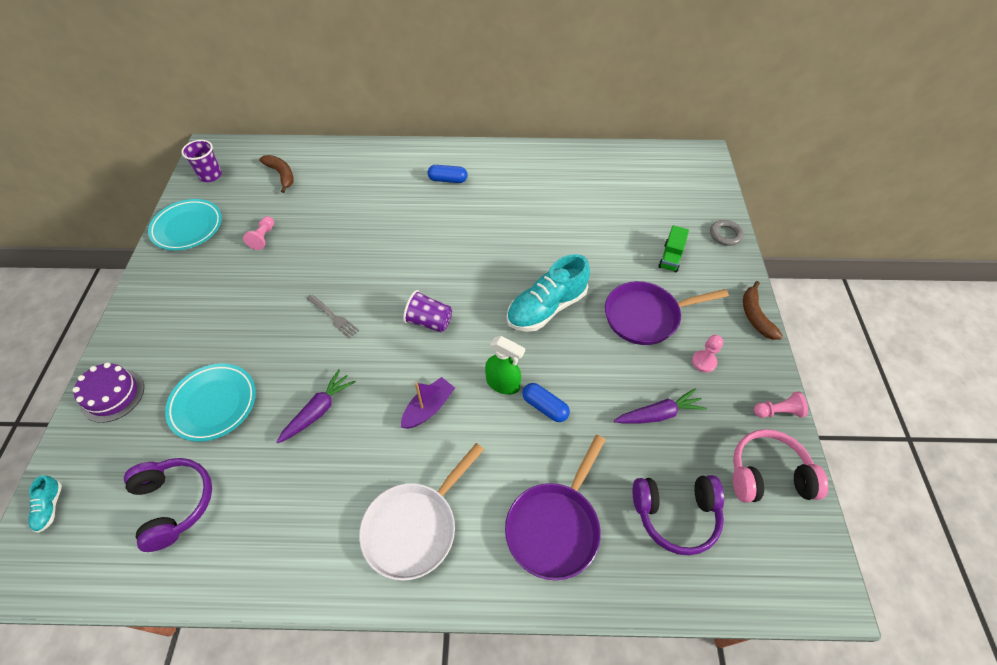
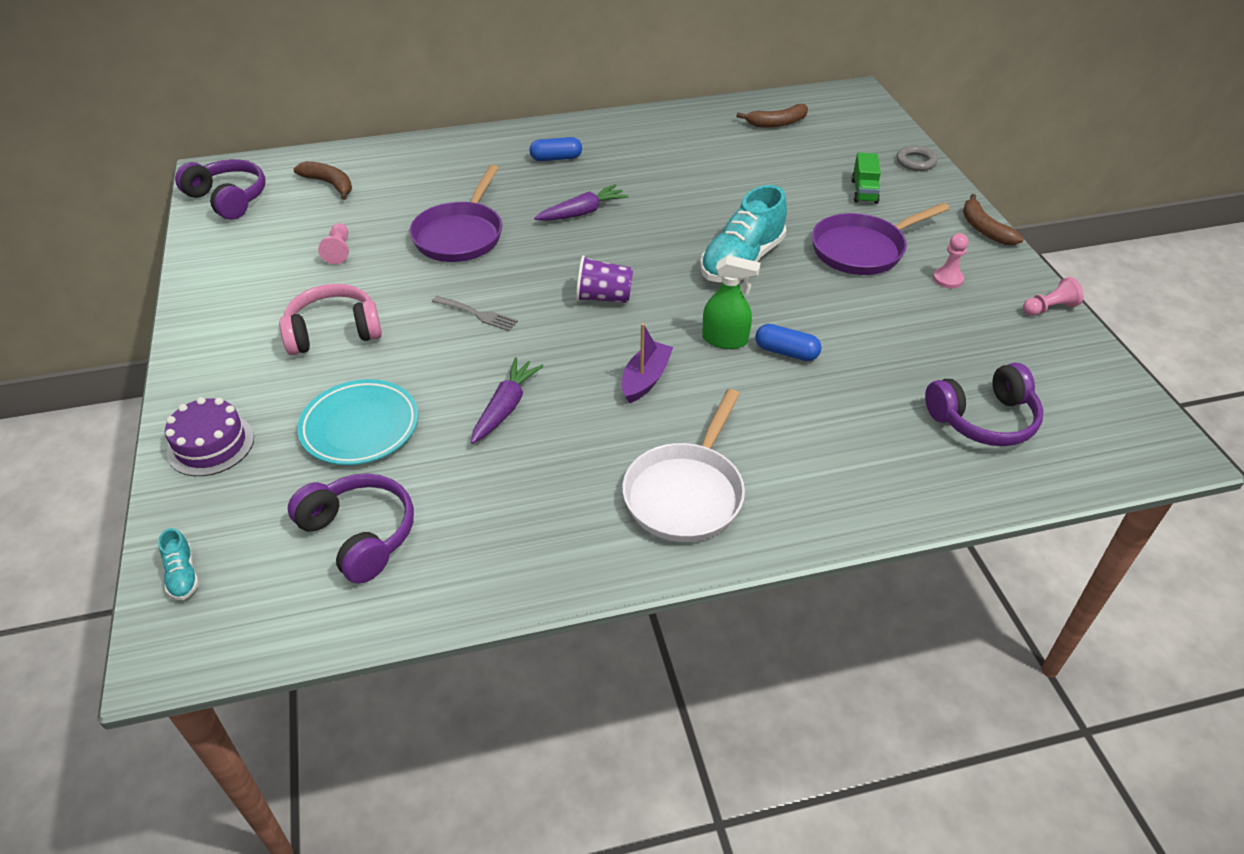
camera: 15 degrees left, 10 degrees down
turquoise plate [148,199,222,251] -> none
purple cup [181,140,222,182] -> purple headphones [175,159,266,220]
purple pan [505,435,605,580] -> purple pan moved to [410,165,502,262]
purple carrot [614,388,707,424] -> purple carrot moved to [534,184,629,221]
pink headphones [733,429,828,503] -> pink headphones moved to [279,284,382,355]
none -> brown banana [736,104,808,127]

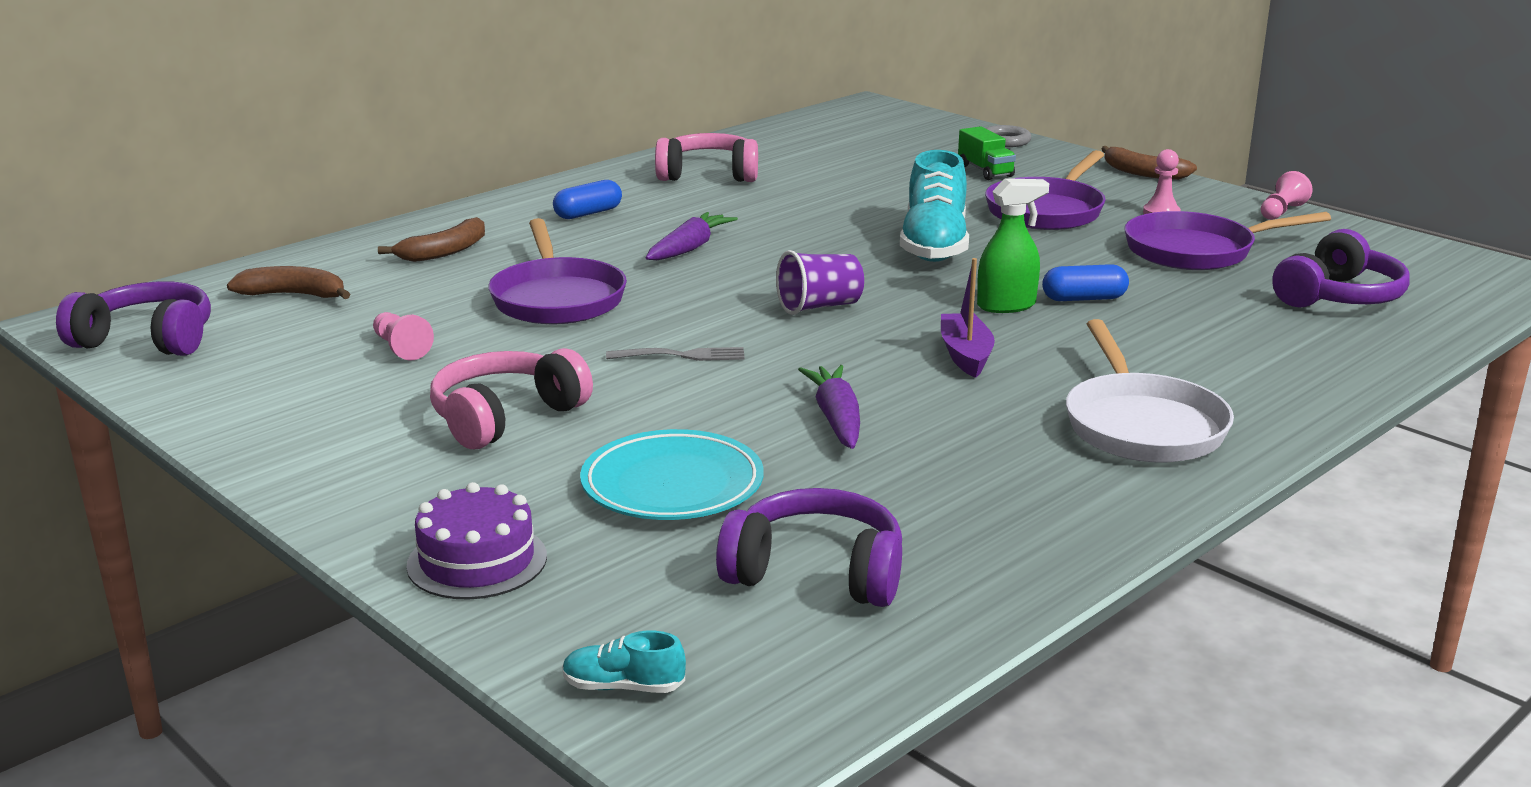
camera: 30 degrees left, 20 degrees down
turquoise shoe [158,528,199,600] -> turquoise shoe turned 150 degrees clockwise [562,631,686,693]
brown banana [736,104,808,127] -> brown banana moved to [378,217,485,262]
none -> pink headphones [655,133,758,182]
none -> purple pan [1124,211,1331,270]

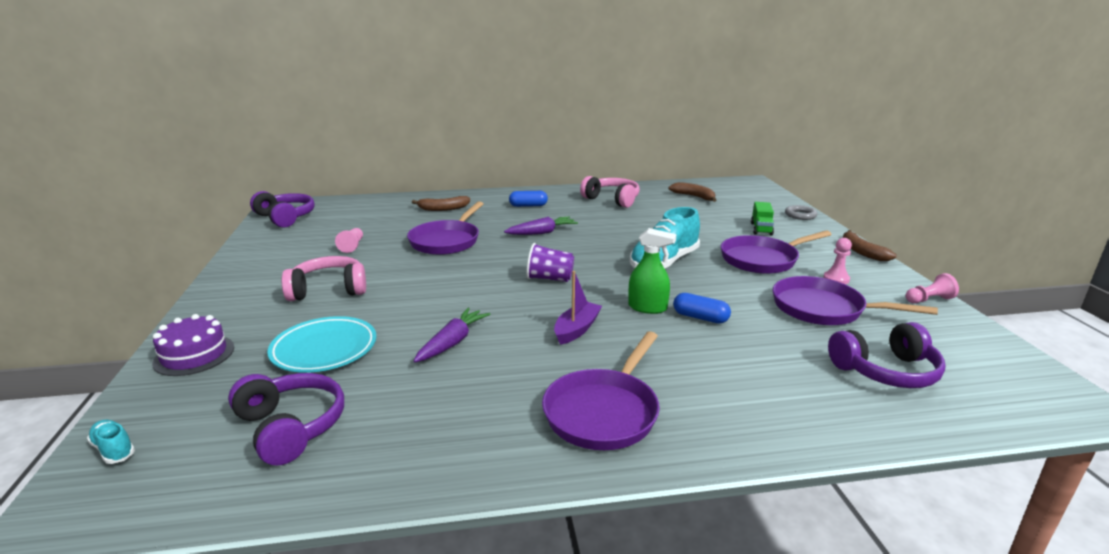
camera: 35 degrees right, 0 degrees up
brown banana [227,266,350,299] -> brown banana moved to [669,182,716,202]
grey fork [606,347,745,361] -> none
white pan [1066,319,1234,462] -> purple pan [542,331,660,450]

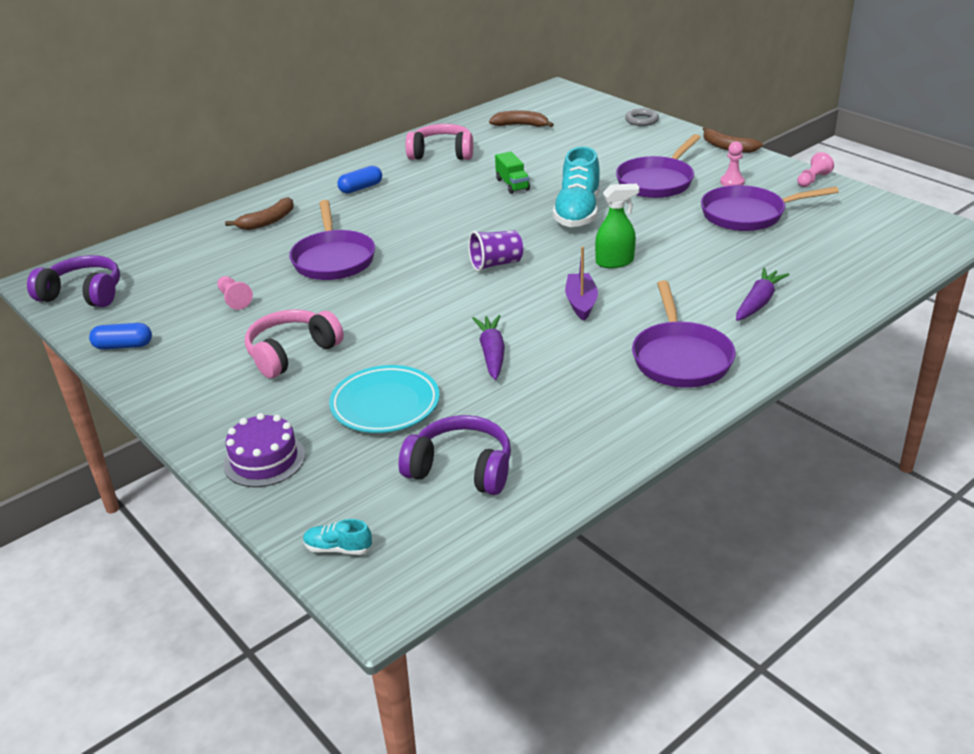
camera: 30 degrees left, 10 degrees up
purple carrot [504,217,578,235] -> purple carrot moved to [736,268,789,321]
blue capsule [673,293,731,323] -> blue capsule moved to [89,323,152,350]
green truck [751,202,774,236] -> green truck moved to [495,152,530,194]
purple headphones [828,322,946,388] -> none

